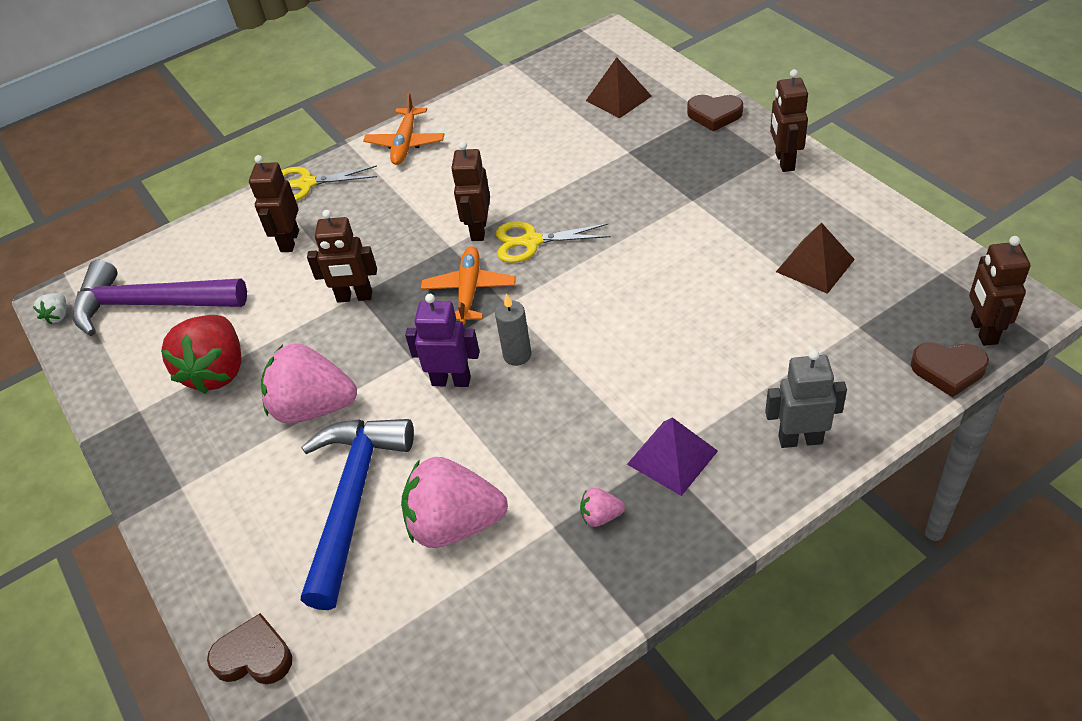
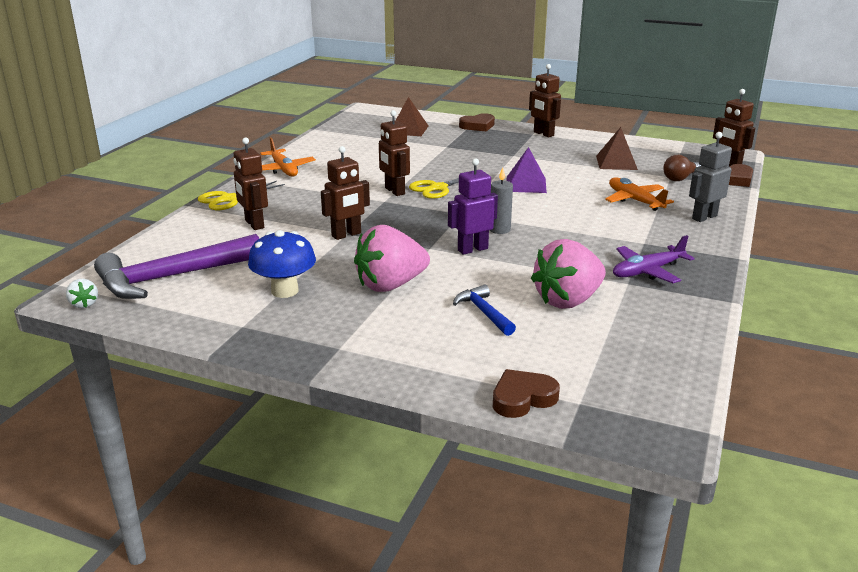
camera: 40 degrees left, 20 degrees down
red strawberry [161,315,242,394] -> blue mushroom [248,230,316,298]
blue hammer [301,419,414,610] -> blue hammer [453,284,516,336], size x0.48
orange plane [421,246,516,324] -> orange plane moved to [605,178,674,211]
pink strawberry [580,488,625,527] -> purple plane [613,235,695,283]
purple pyramid [627,417,718,496] -> purple pyramid moved to [507,147,547,193]
none -> brown light bulb [663,155,701,181]

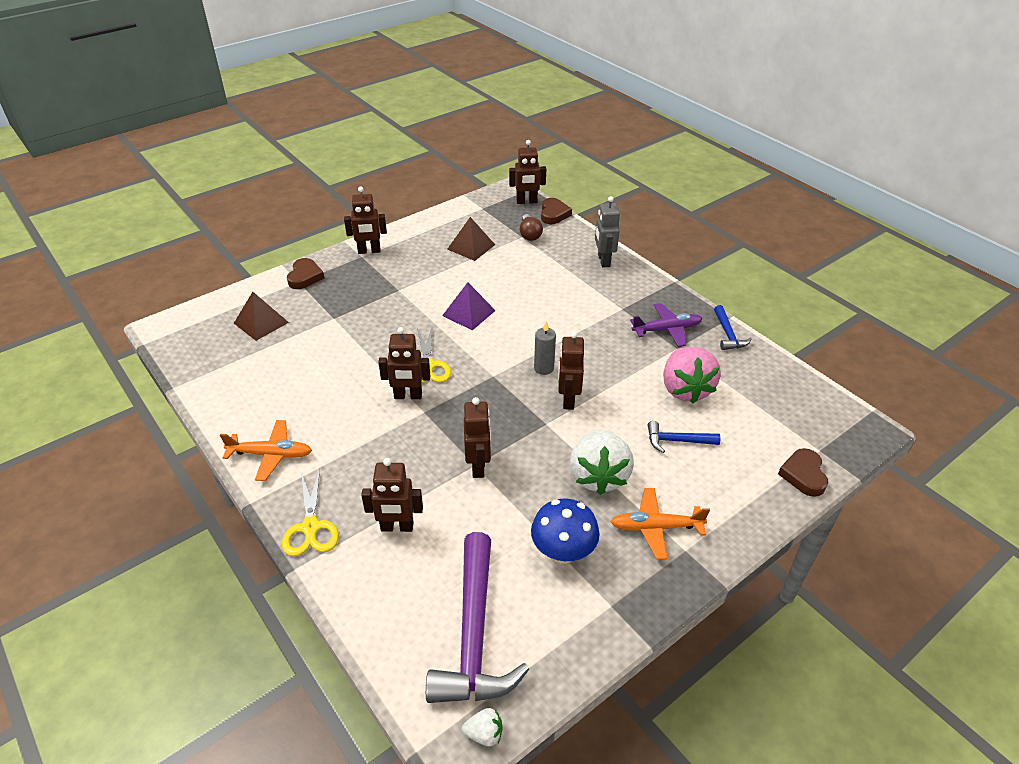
camera: 60 degrees left, 15 degrees up
pink strawberry [354,225,430,292] -> white strawberry [570,430,634,495]
purple robot [448,158,498,255] -> brown robot [558,331,584,410]
orange plane [605,178,674,211] -> orange plane moved to [611,488,710,559]
purple plane [613,235,695,283] -> purple plane turned 105 degrees counterclockwise [630,303,702,347]
none -> blue hammer [714,305,752,350]

